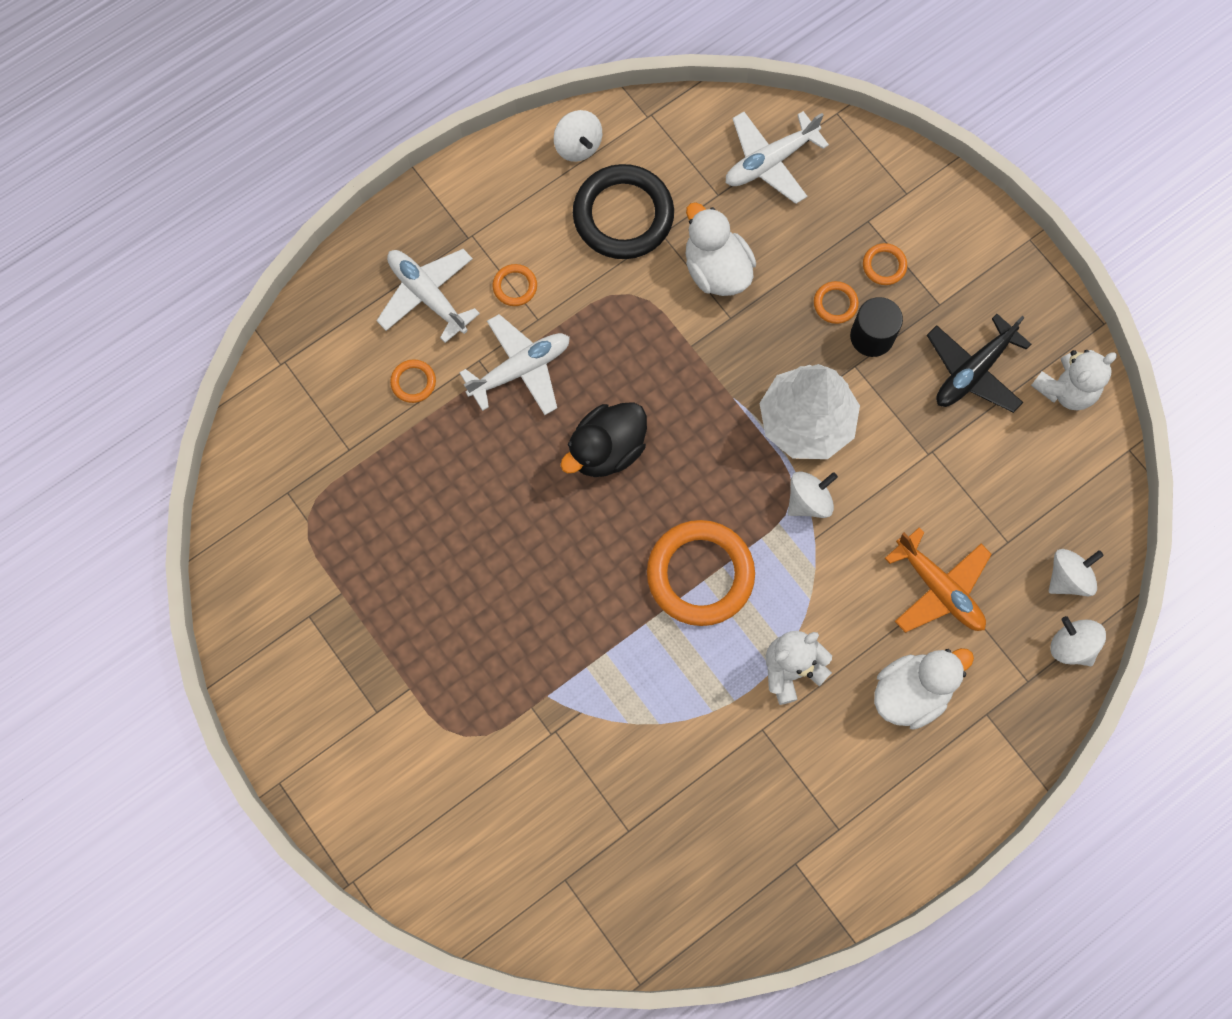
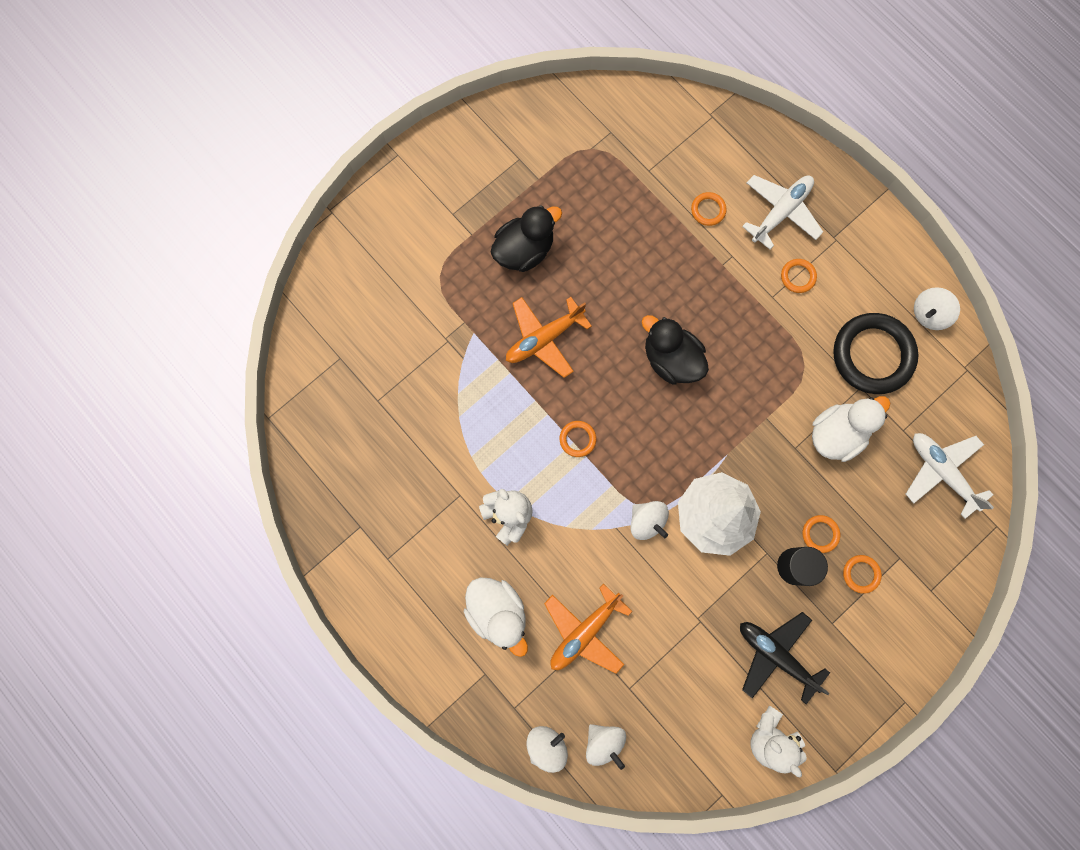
camera: 85 degrees right, 5 degrees up
white plane [459,314,570,415] -> none
orange ring [647,520,755,626] -> orange ring [560,421,596,457], size x0.44
none -> black duck [491,205,562,272]
none -> orange plane [506,297,592,378]

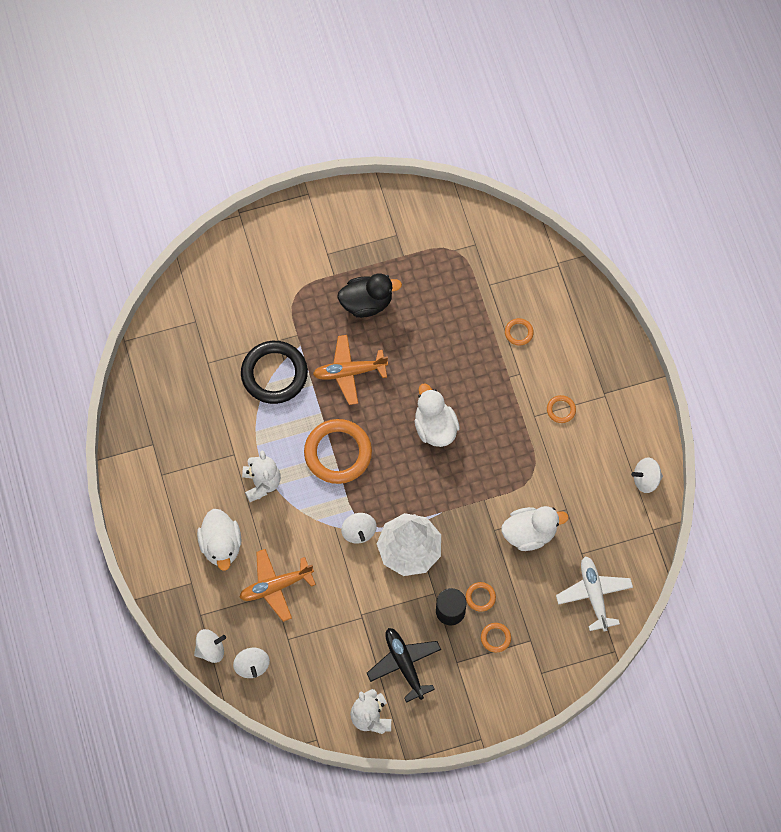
camera: 25 degrees right, 10 degrees down
orange ring [560,421,596,457] -> orange ring [304,419,372,484], size x2.29
black duck [642,315,709,384] -> white duck [415,384,460,447]
white plane [742,175,823,250] -> none
black ring [833,313,918,394] -> black ring moved to [241,341,308,404]

